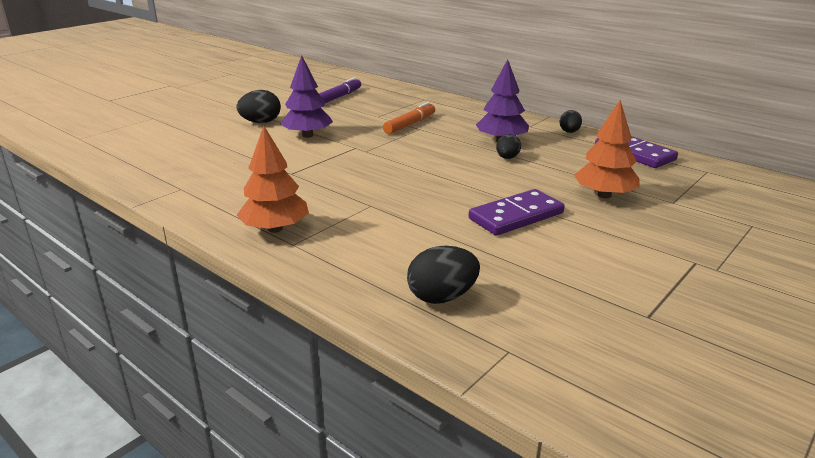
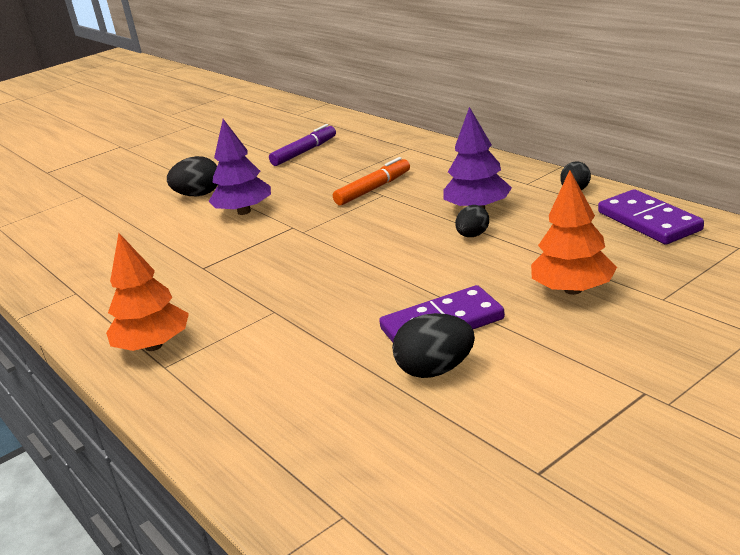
camera: 15 degrees right, 0 degrees up
black egg [407,246,480,304] -> black egg moved to [392,313,475,378]

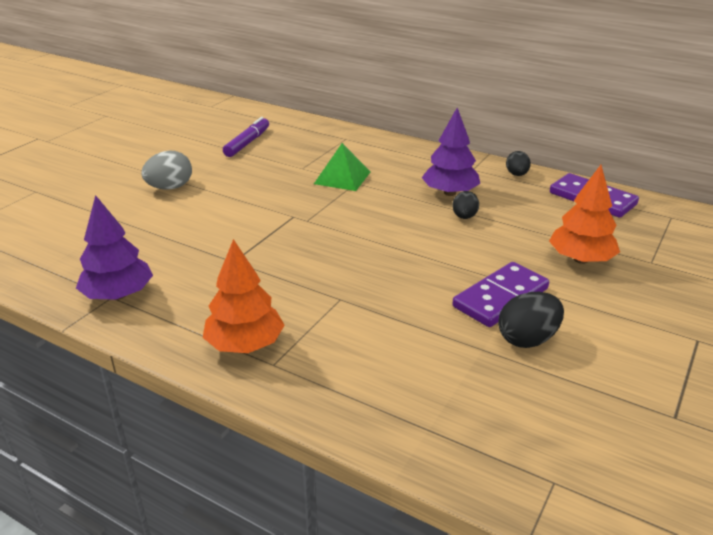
camera: 25 degrees left, 5 degrees up
black egg [167,156,218,196] -> grey egg [141,150,192,189]
purple tree [209,119,271,215] -> purple tree moved to [76,195,153,300]
orange marker [333,157,410,206] -> green pyramid [314,143,370,191]

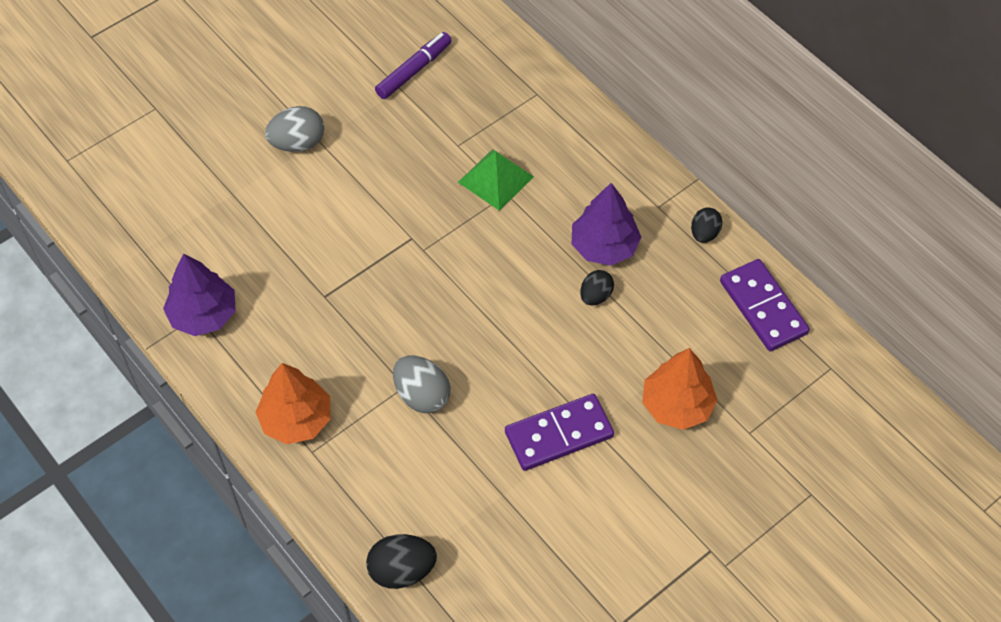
camera: 20 degrees right, 25 degrees up
black egg [498,292,564,348] -> black egg moved to [366,534,437,589]
none -> grey egg [393,356,450,413]

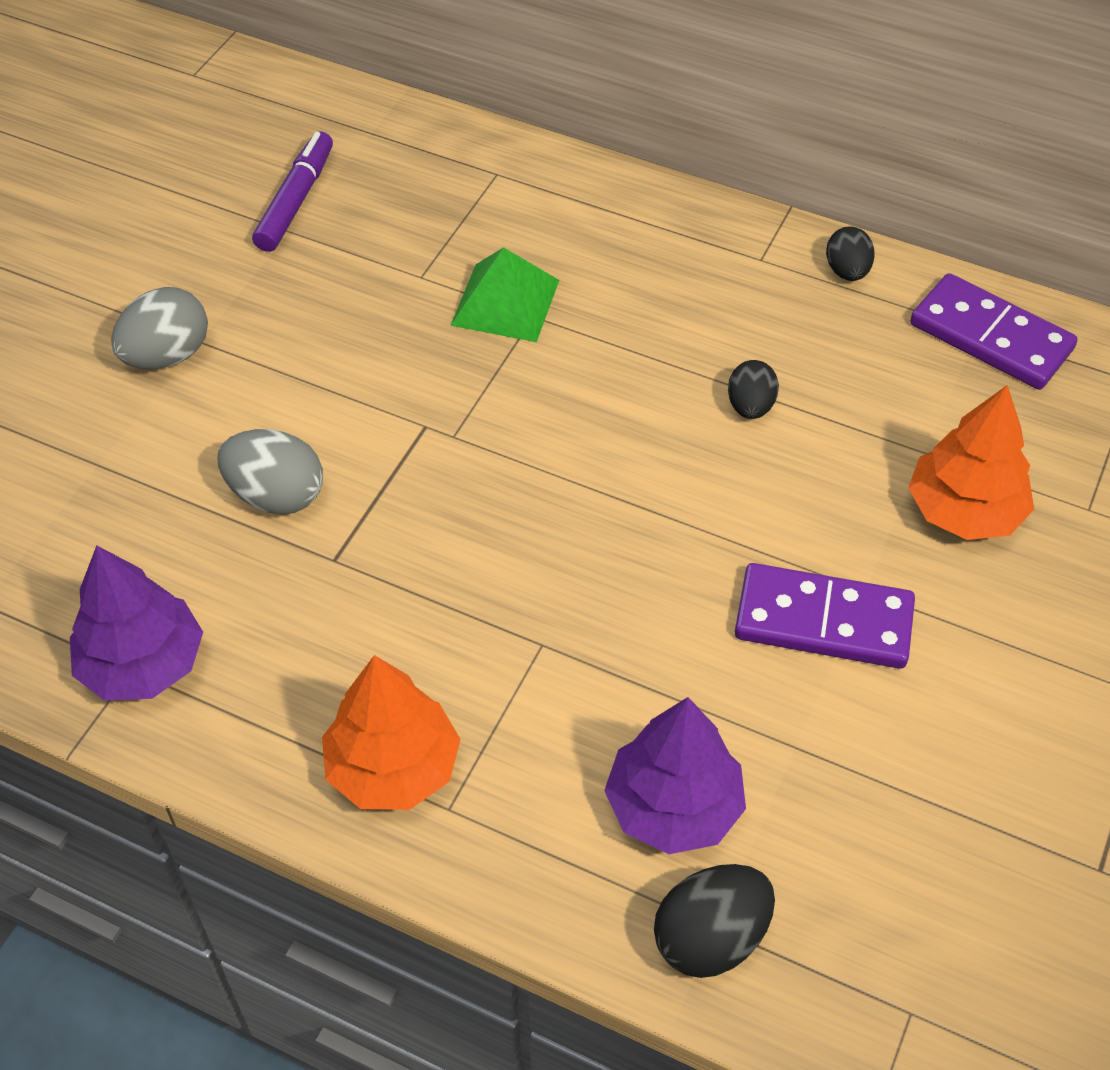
camera: 25 degrees left, 5 degrees down
grey egg [393,356,450,413] -> grey egg moved to [217,429,323,515]
purple domino [505,394,614,471] -> purple domino turned 60 degrees clockwise [735,563,915,669]
purple tree [572,183,641,266] -> purple tree moved to [604,697,746,854]

